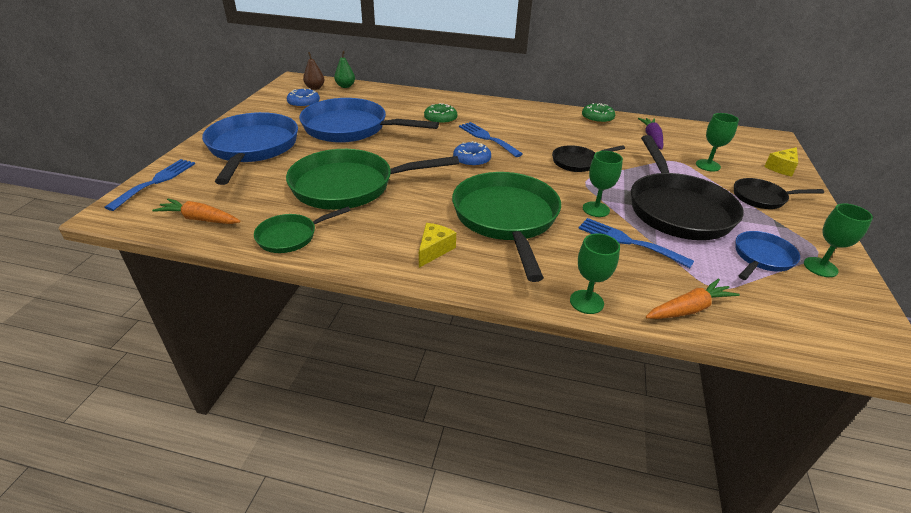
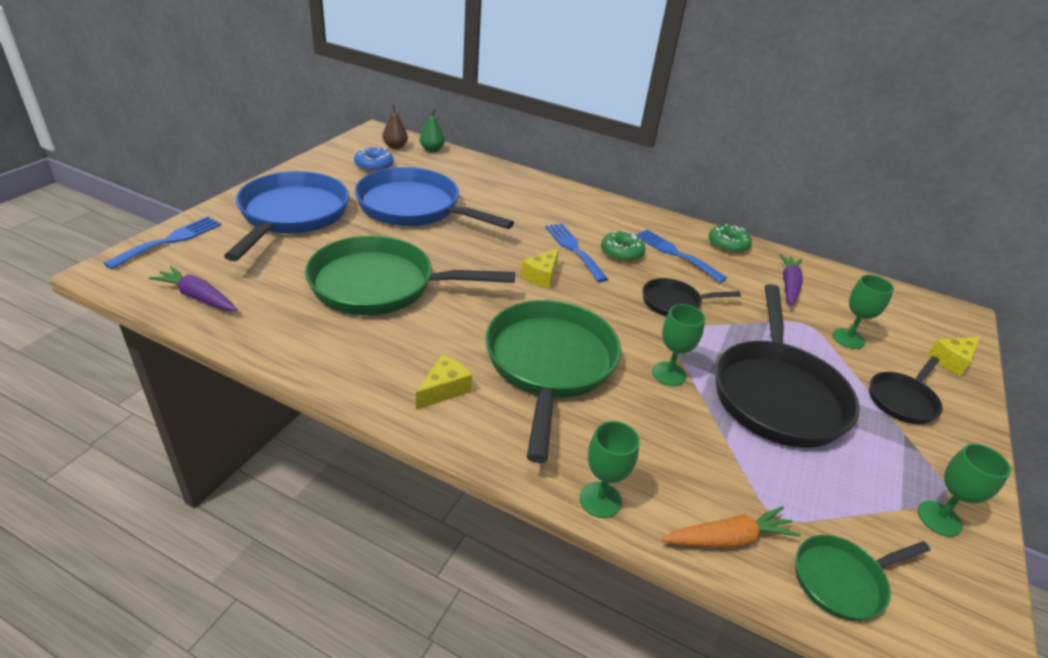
camera: 10 degrees right, 0 degrees up
orange carrot [152,198,241,224] -> purple carrot [149,266,237,311]
green pan [254,207,351,253] -> green pan moved to [795,535,931,621]
green donut [424,103,457,125] -> green donut moved to [601,231,645,262]
blue donut [453,141,491,167] -> yellow cheese [521,248,559,288]
blue fork [578,218,694,268] -> blue fork moved to [635,229,727,283]
black pan [734,178,824,209] -> black pan turned 60 degrees counterclockwise [869,356,943,424]
blue pan [735,231,800,280] -> none

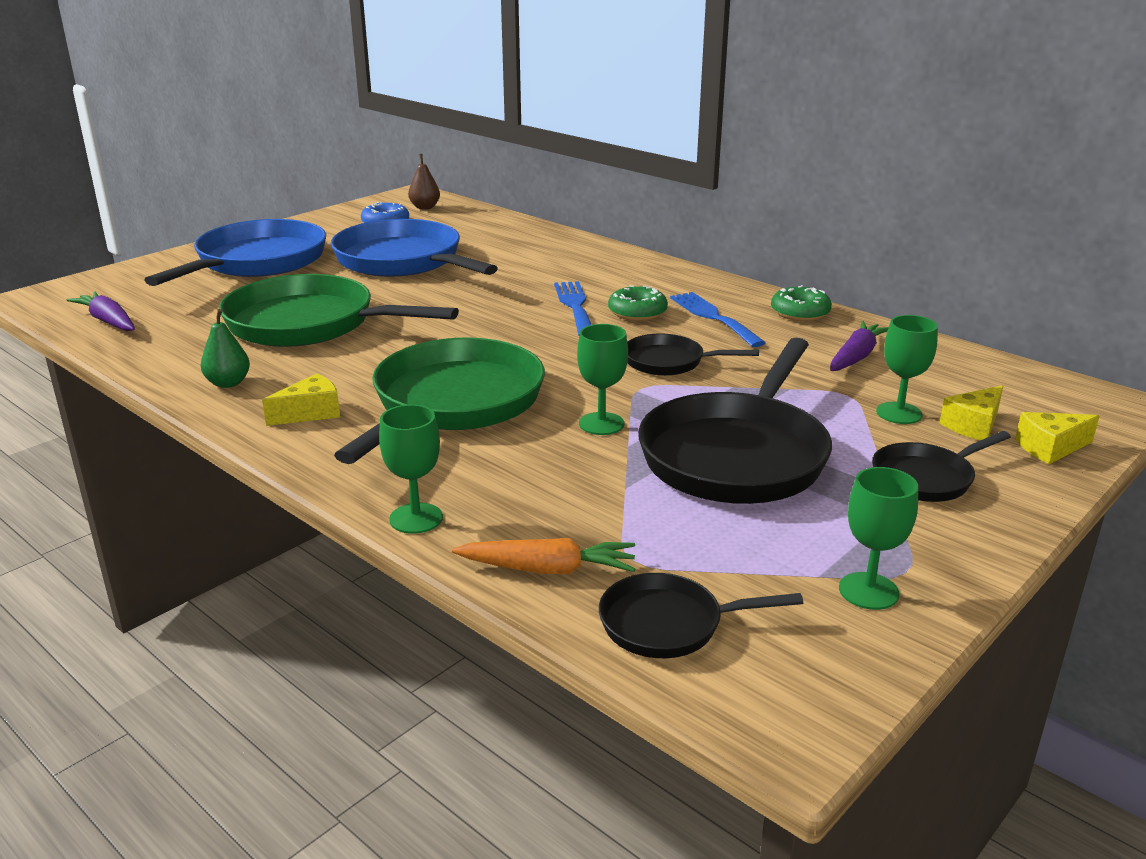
camera: 20 degrees right, 10 degrees down
blue fork [104,216,221,269] -> none
green pear [420,109,445,152] -> green pear moved to [201,309,250,388]
yellow cheese [521,248,559,288] -> yellow cheese moved to [940,385,1003,440]
green pan [795,535,931,621] -> black pan [599,573,803,658]

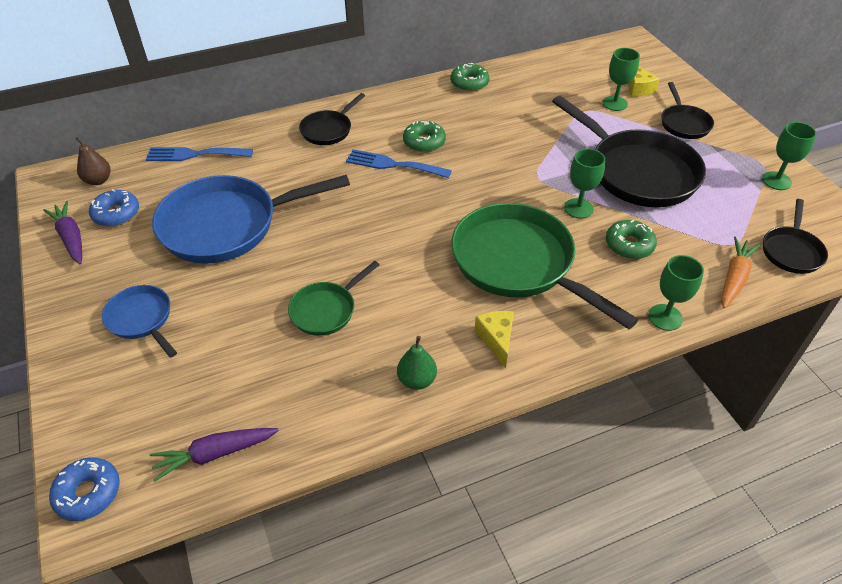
camera: 65 degrees left, 20 degrees up
blue pan [144,219,326,286] -> blue pan [102,285,177,358], size x0.50
green pan [219,274,459,347] -> green pan [288,261,379,336], size x0.50
black pan [627,333,759,376] -> black pan moved to [299,93,365,145]
blue fork [670,292,766,347] -> blue fork moved to [146,147,253,161]
purple carrot [830,321,889,371] -> purple carrot moved to [43,201,82,264]
yellow cheese [1015,412,1099,464] -> none
none -> blue donut [49,457,120,521]
none -> green donut [606,220,657,259]

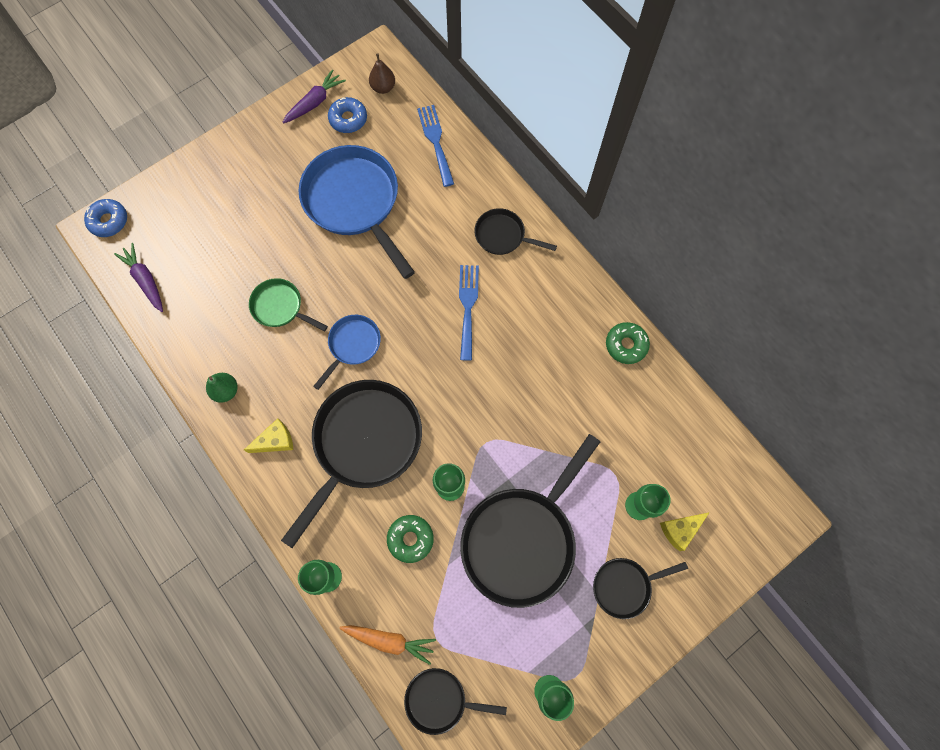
camera: 75 degrees right, 25 degrees up
blue pan [102,285,177,358] -> blue pan moved to [313,315,381,390]
green donut [403,121,446,152] -> none
green pan [451,203,639,329] -> black pan [281,380,422,548]

